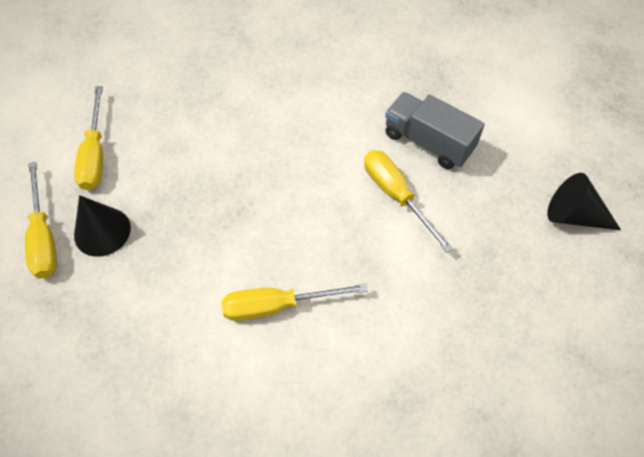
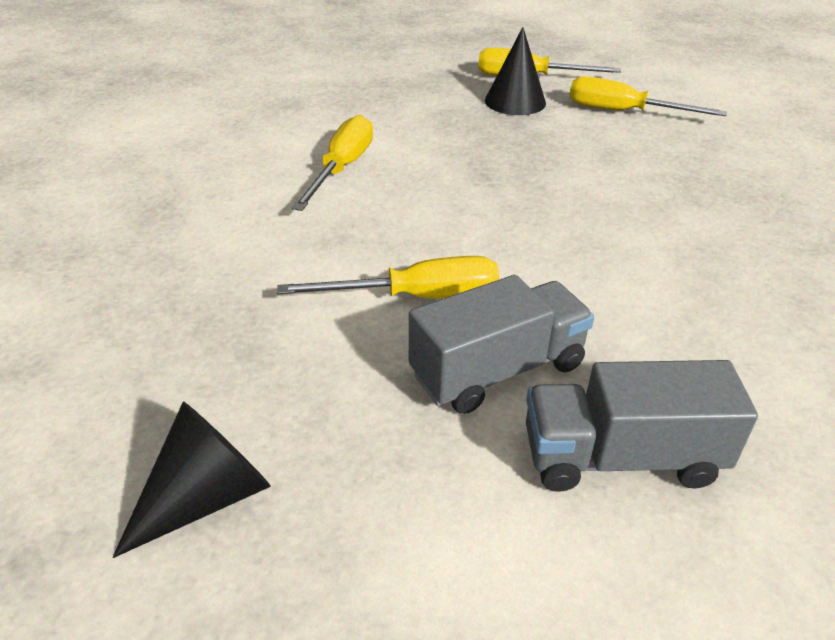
camera: 115 degrees right, 20 degrees down
none -> grey truck [526,360,758,492]

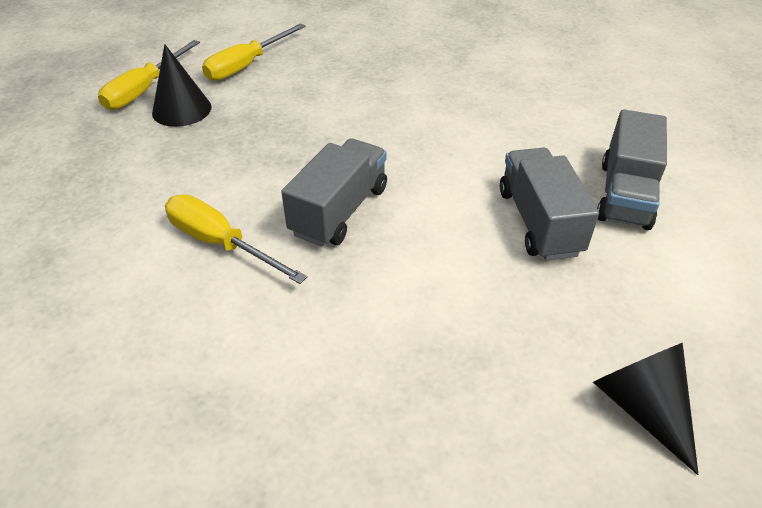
camera: 70 degrees left, 5 degrees up
yellow screwdriver [277,256,499,298] -> none
none -> grey truck [281,138,387,247]

